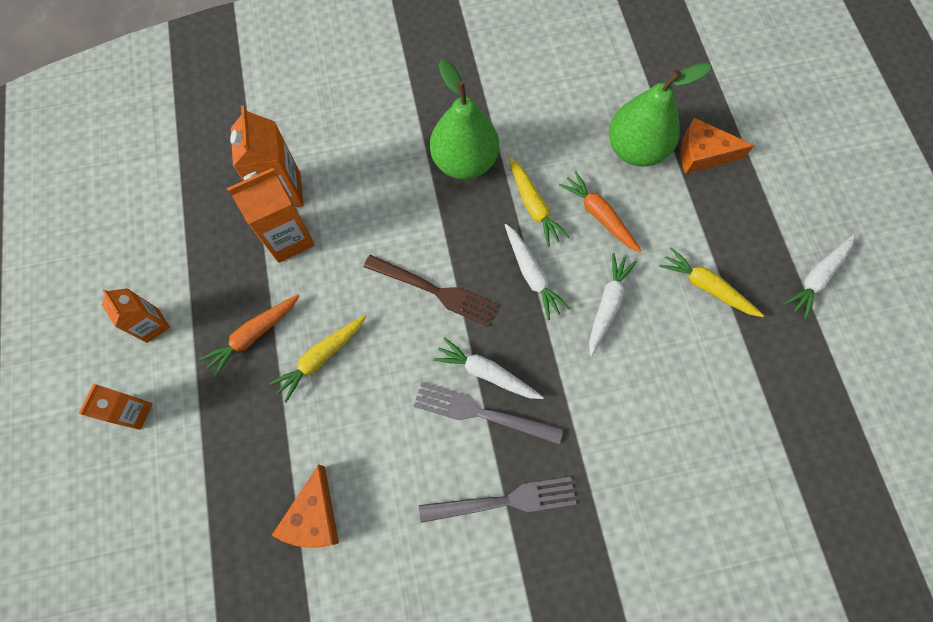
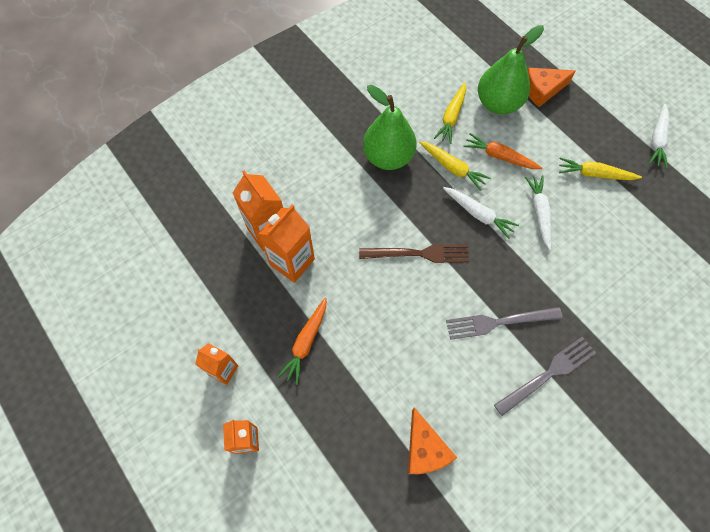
camera: 25 degrees left, 5 degrees down
yellow carrot [269,315,366,403] -> yellow carrot moved to [434,82,466,144]
white carrot [433,337,544,399] -> none

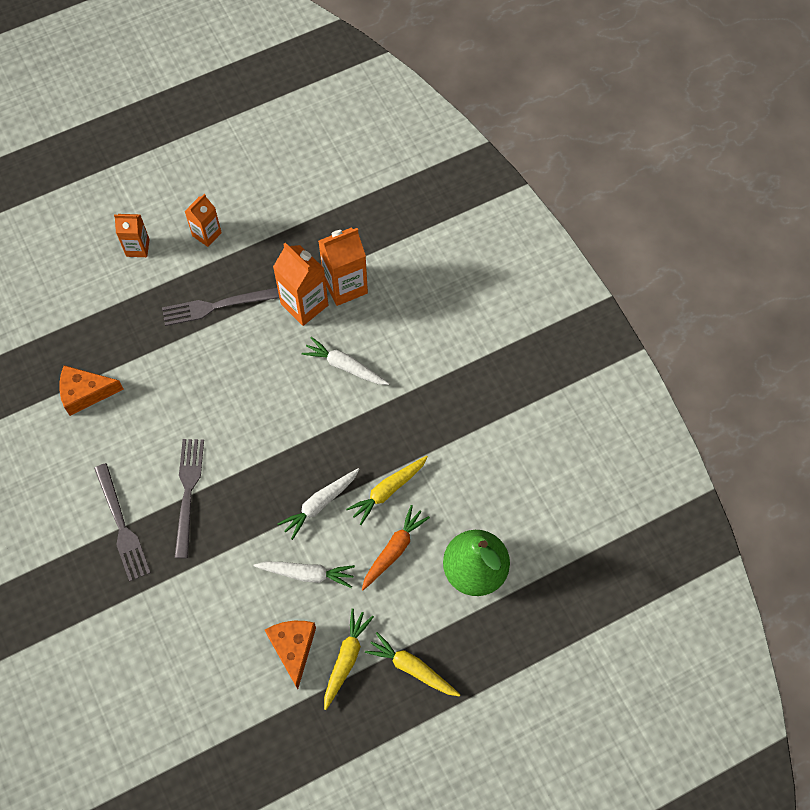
camera: 100 degrees right, 0 degrees up
orange carrot [278,298,327,385] -> grey fork [162,288,279,326]
brown fork [359,244,470,263] -> none
green pear [363,85,417,170] -> none
yellow carrot [434,82,466,144] -> yellow carrot moved to [365,632,460,696]
orange cheese [528,68,576,107] -> orange cheese moved to [265,621,316,689]
white carrot [649,104,669,169] -> white carrot moved to [301,337,390,385]

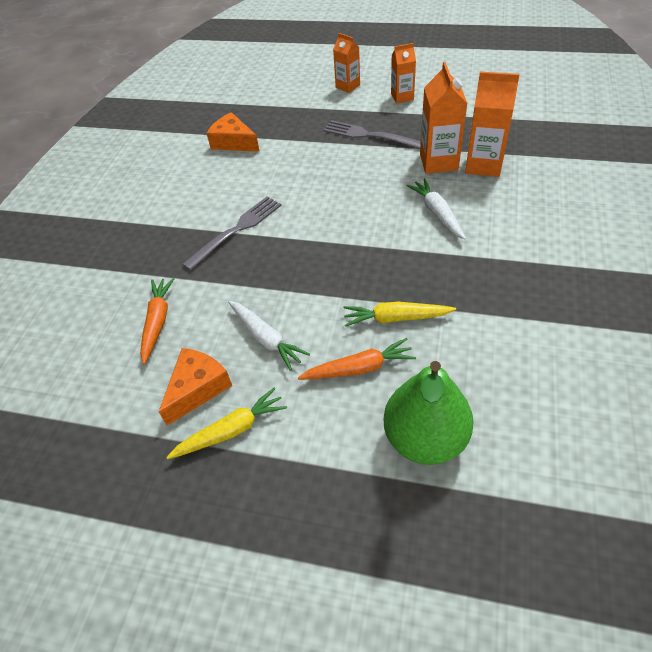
camera: 45 degrees right, 15 degrees down
grey fork [94,463,151,582] -> none
white carrot [278,468,359,540] -> none
yellow carrot [365,632,460,696] -> none
none -> orange carrot [140,278,174,364]

